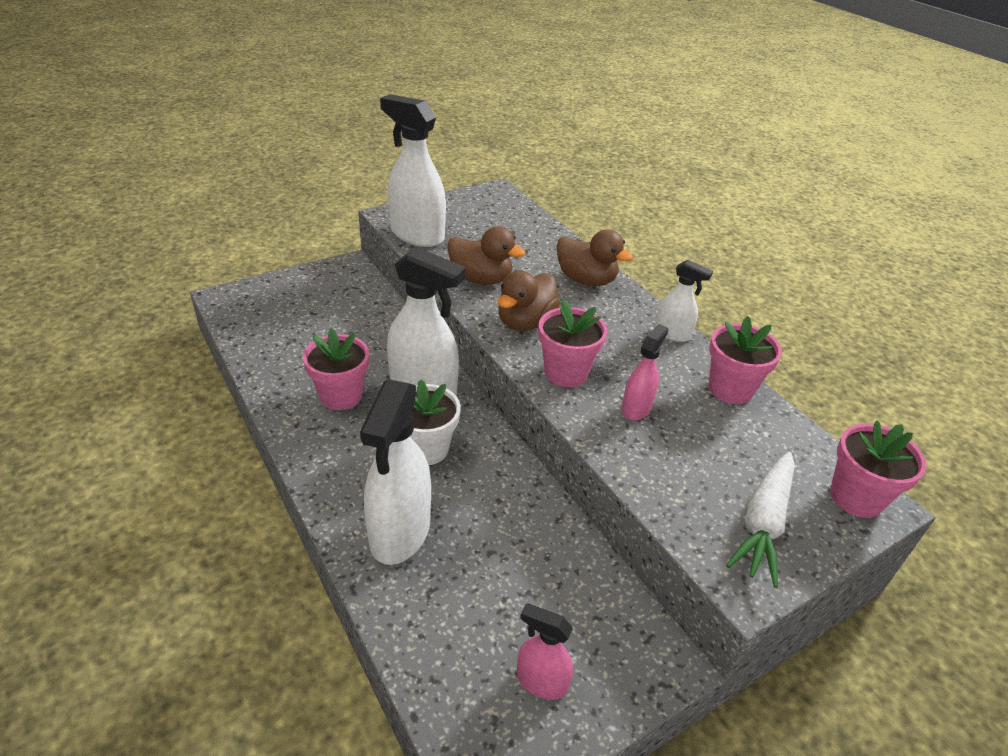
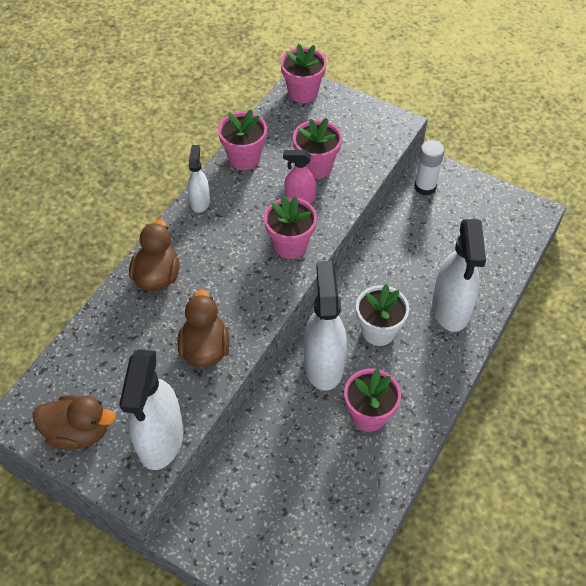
camera: 115 degrees left, 15 degrees up
white spray bottle [360,379,431,565] -> white spray bottle turned 105 degrees clockwise [432,219,486,332]
brown duck [498,270,560,331] -> brown duck moved to [33,395,116,450]
pink spray bottle [517,603,573,700] -> none
white carrot [726,452,795,588] -> none
none -> pink flower pot [293,118,342,179]
none -> white glue stick [414,140,445,195]

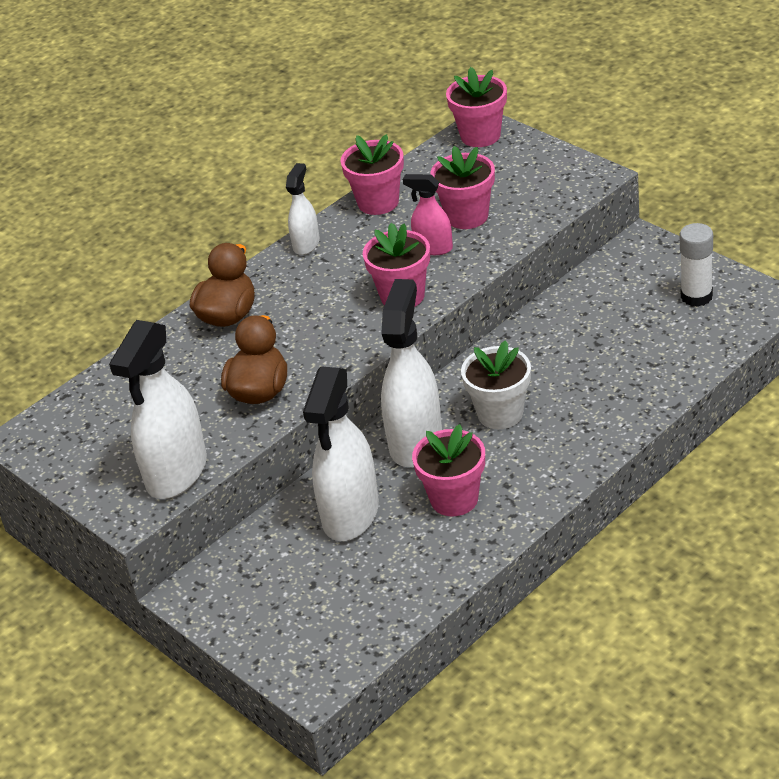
camera: 20 degrees right, 15 degrees down
brown duck [33,395,116,450] -> none
white glue stick [414,140,445,195] -> white glue stick moved to [680,223,713,307]
white spray bottle [432,219,486,332] -> white spray bottle moved to [303,366,379,541]

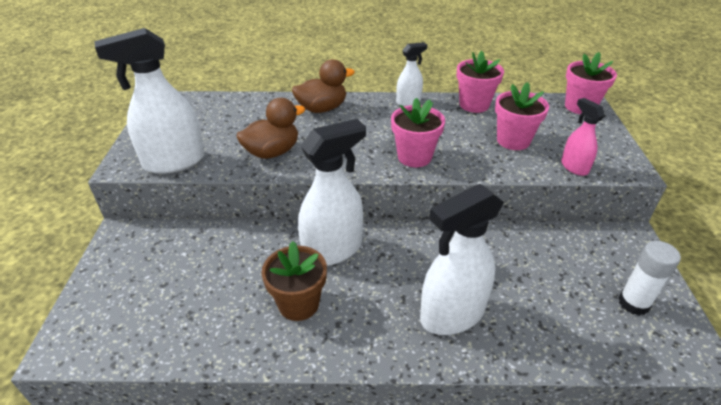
camera: 40 degrees right, 0 degrees up
white spray bottle [303,366,379,541] -> white spray bottle moved to [420,184,504,335]
pink spray bottle [403,174,453,255] -> pink spray bottle moved to [561,98,605,176]
pink flower pot [412,424,485,517] -> brown flower pot [261,241,327,321]
white flower pot [461,340,531,429] -> none

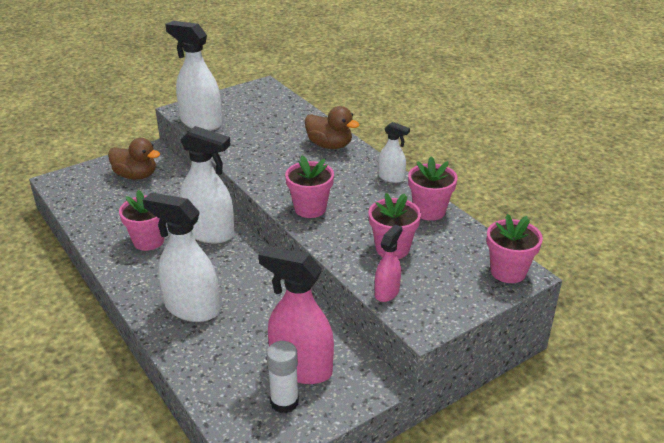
camera: 55 degrees right, 5 degrees down
brown duck [236,98,305,159] -> brown duck moved to [108,138,160,179]
brown flower pot [261,241,327,321] -> pink flower pot [119,190,164,251]
none -> pink spray bottle [259,246,334,384]

